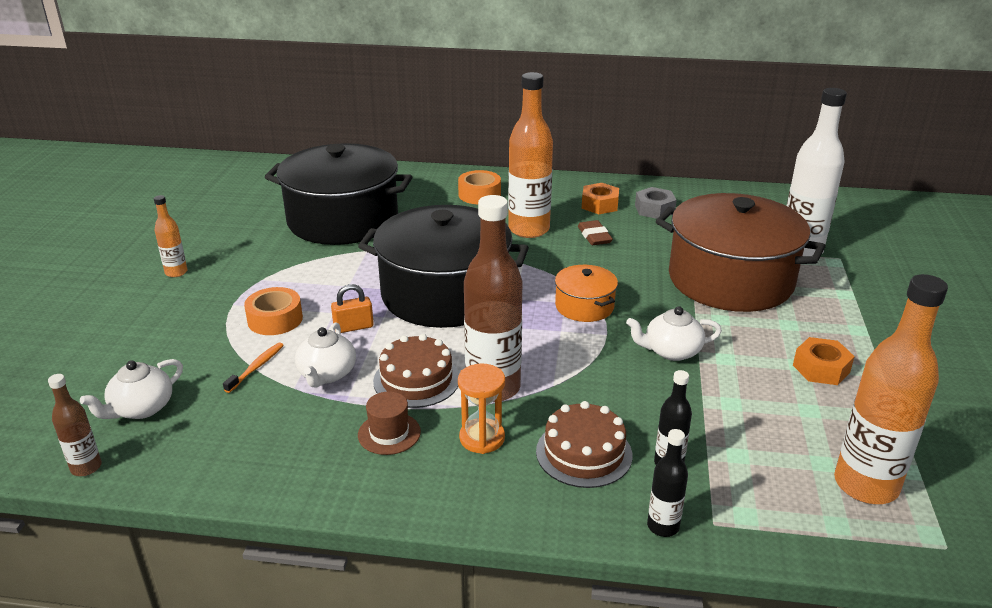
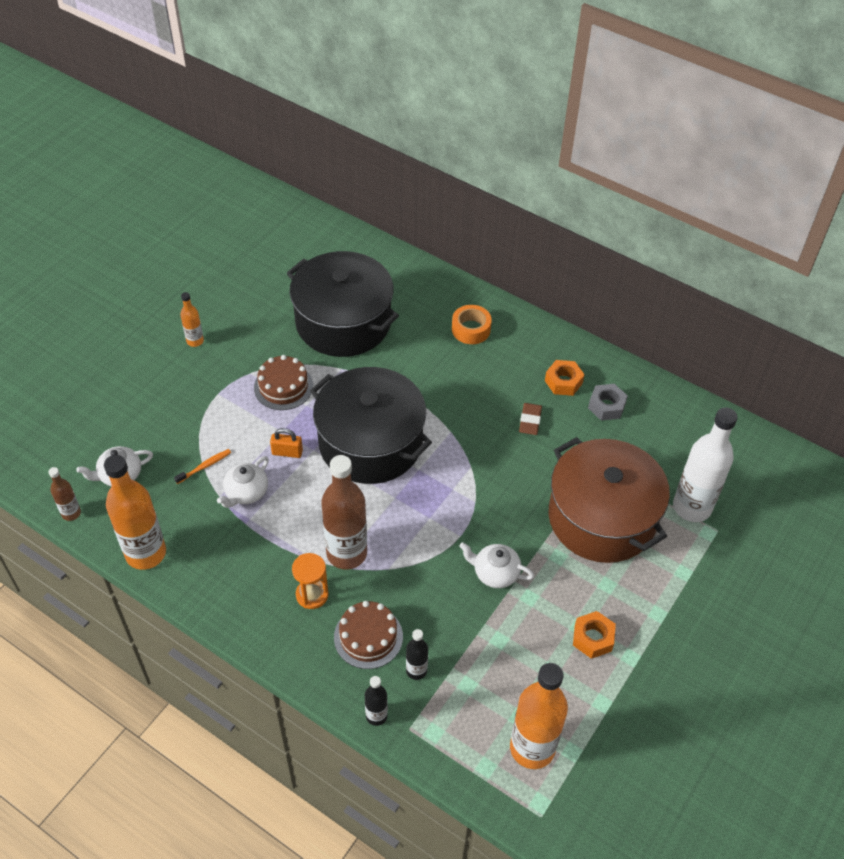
camera: 25 degrees right, 20 degrees up
orange tape [244,287,303,335] -> none
brown hat [358,391,421,455] -> none
brown cake [373,334,459,408] -> brown cake moved to [254,355,313,410]
orange bottle [508,72,553,238] -> orange bottle moved to [104,455,166,570]
orange pot [555,265,618,322] -> none

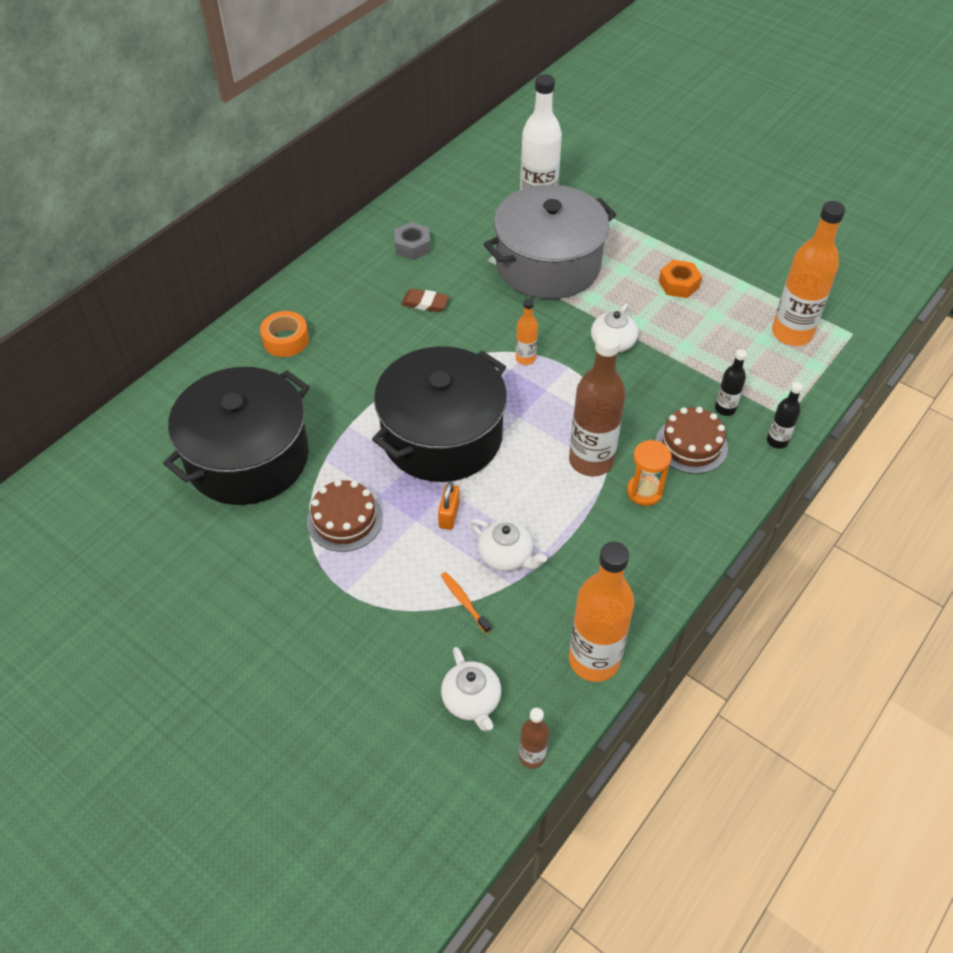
camera: 85 degrees left, 0 degrees up
orange bottle [180,292,204,347] -> orange bottle moved to [516,298,538,365]
orange nut [545,360,585,396] -> none
brown pot [548,437,670,563] -> grey pot [484,185,617,299]

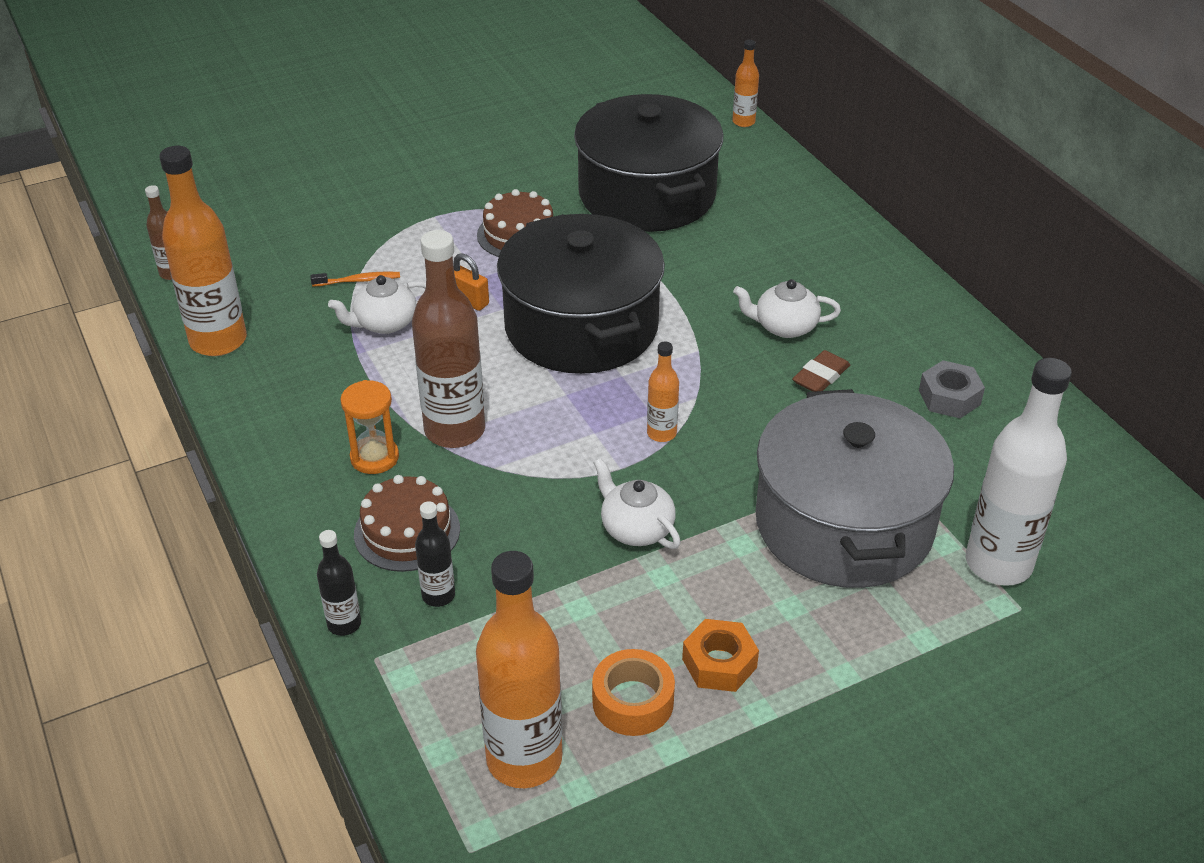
camera: 115 degrees right, 10 degrees down
orange tape [260,311,309,357] -> orange tape moved to [592,649,675,736]
white teapot [441,647,501,731] -> white teapot moved to [733,279,841,338]
none -> orange bottle [733,40,759,127]

